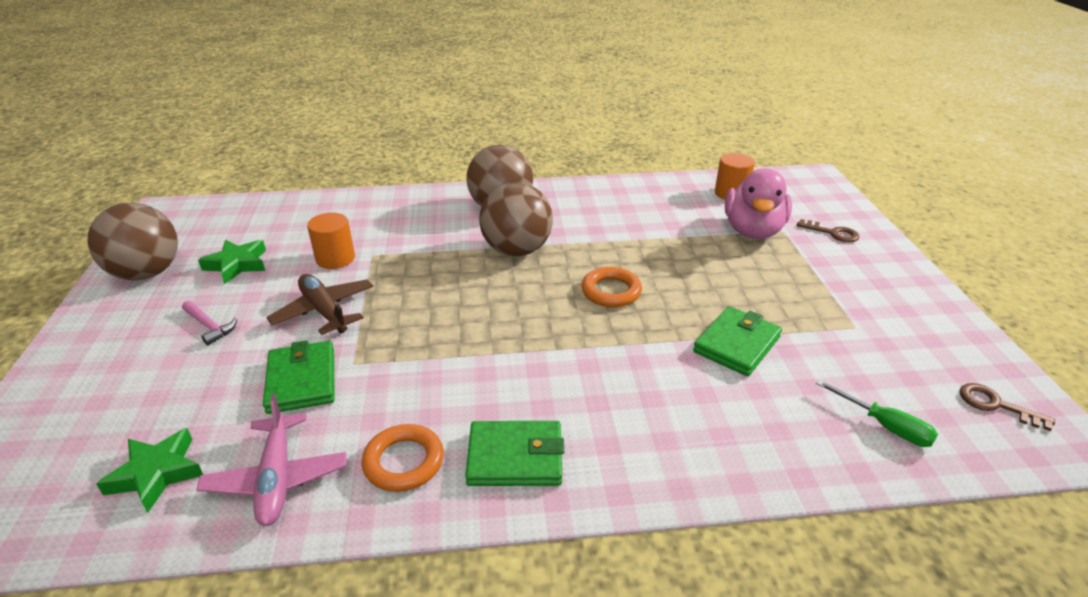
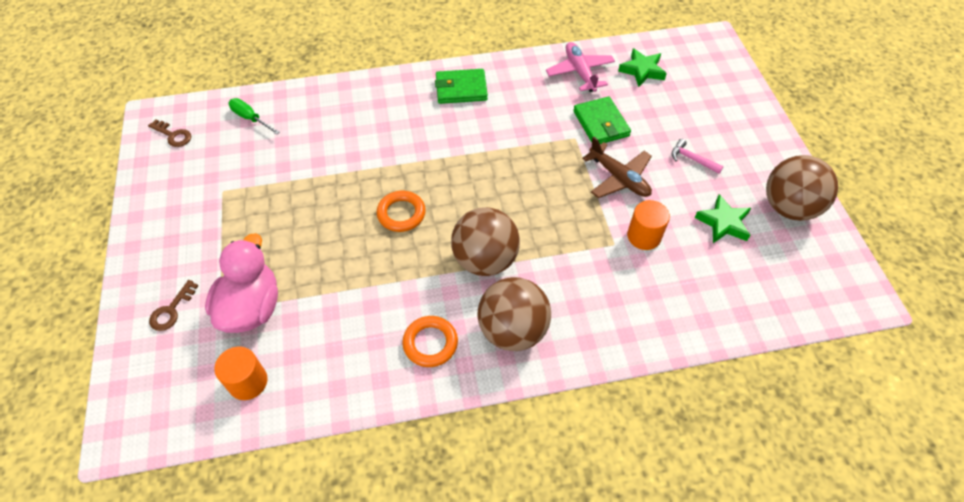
camera: 175 degrees right, 20 degrees up
orange ring [361,424,444,492] -> orange ring moved to [402,316,458,367]
green wallet [693,306,782,376] -> none
brown key [797,219,859,242] -> brown key turned 90 degrees counterclockwise [149,280,198,331]

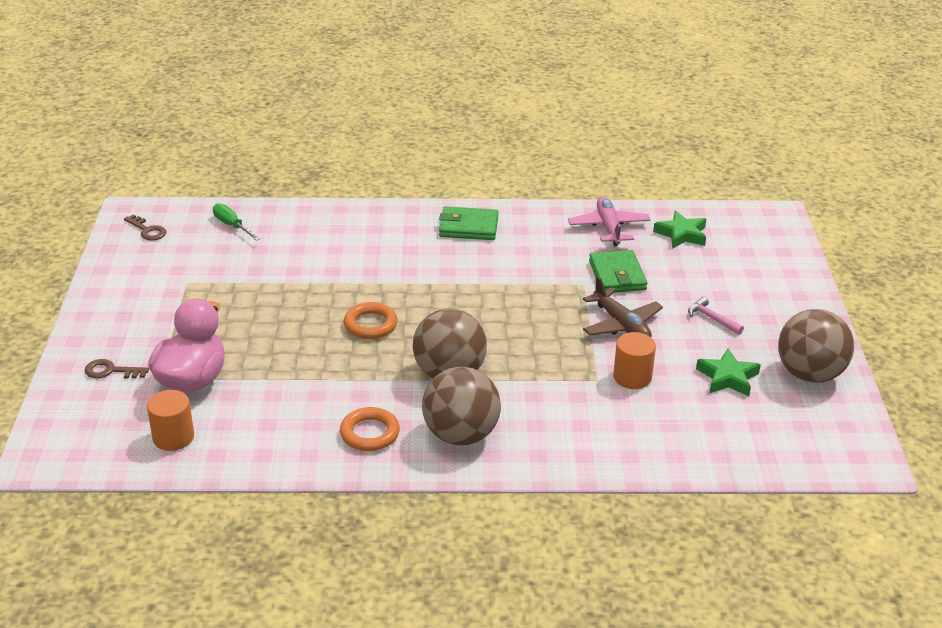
camera: 10 degrees right, 20 degrees down
brown key [149,280,198,331] -> brown key turned 60 degrees clockwise [85,359,149,378]

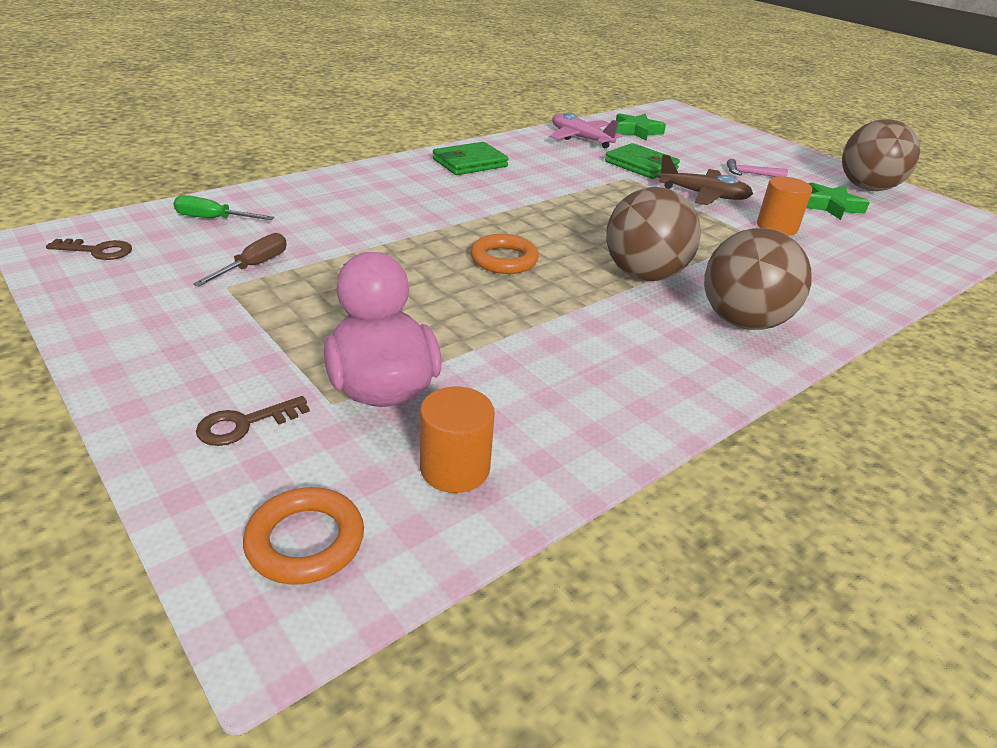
camera: 40 degrees left, 0 degrees up
orange ring [340,407,400,451] -> orange ring moved to [243,487,364,585]
none -> brown screwdriver [193,233,286,286]

